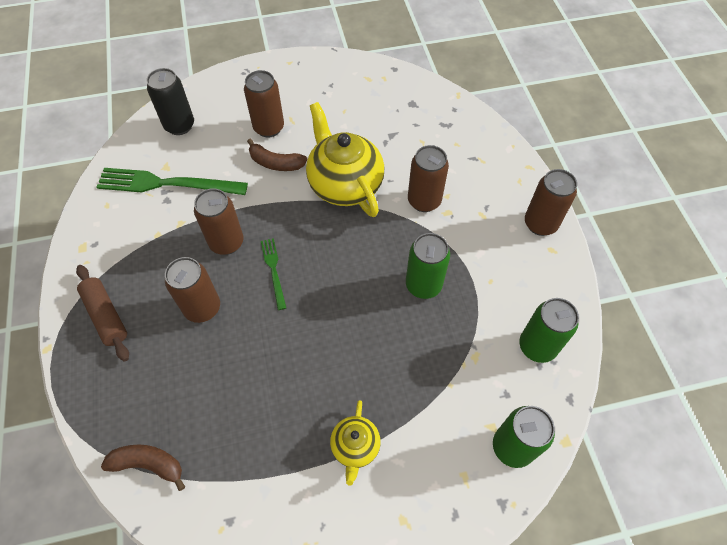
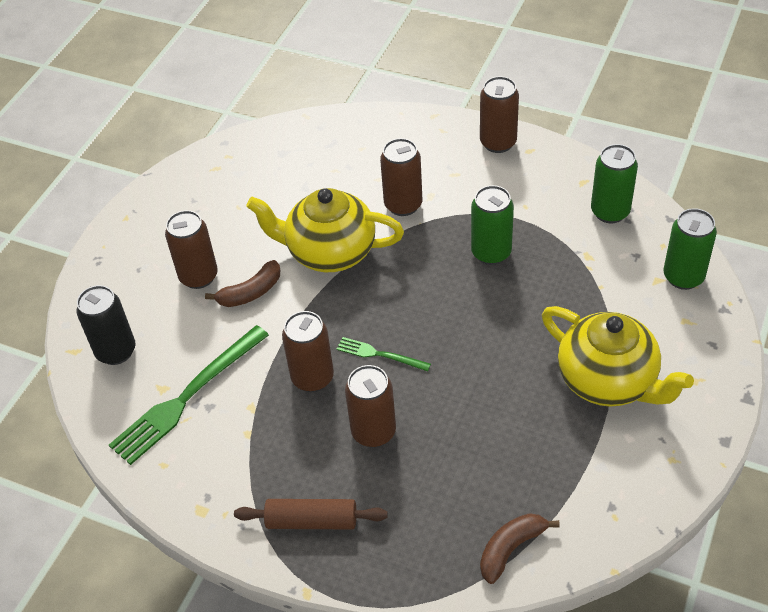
camera: 50 degrees left, 10 degrees down
yellow teapot [330,400,381,486] -> yellow teapot [542,306,694,406], size x1.94

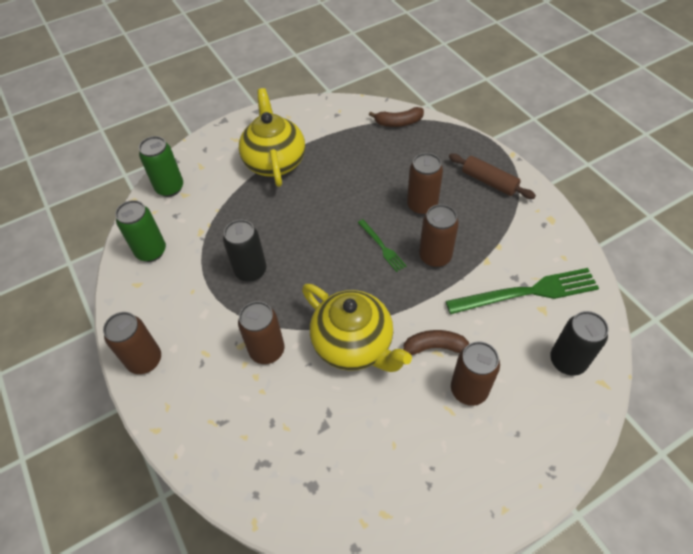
camera: 145 degrees left, 5 degrees up
green can [471,185,514,265] -> black can [223,220,267,282]

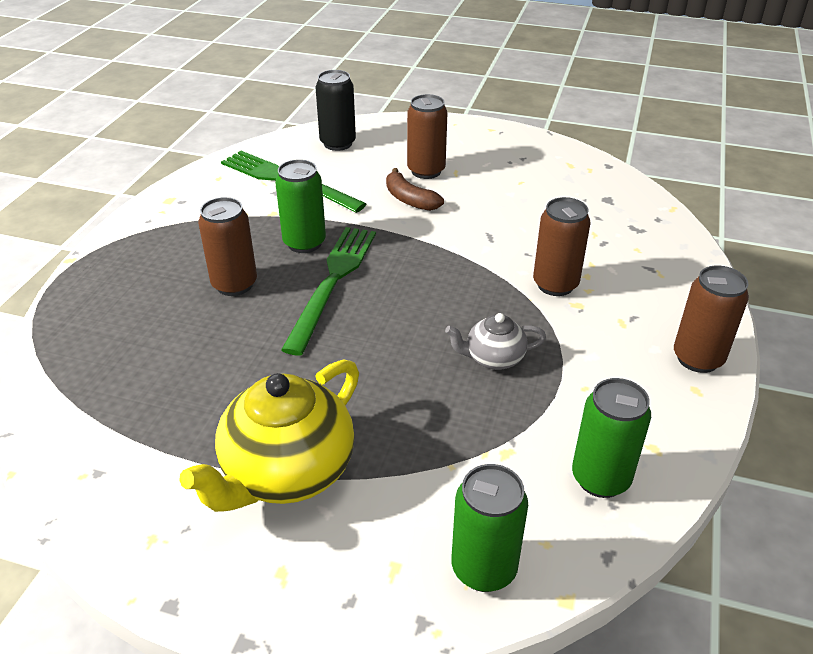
camera: 135 degrees left, 15 degrees down
black can [223,220,267,282] -> grey teapot [445,313,546,370]
yellow teapot [302,284,412,372] -> none
green fork [358,219,407,272] -> green fork [281,227,376,356], size x1.98
brown banana [369,107,424,127] -> none
brown can [419,204,459,268] -> green can [275,159,326,253]
brown rolling pin [449,153,536,199] -> none

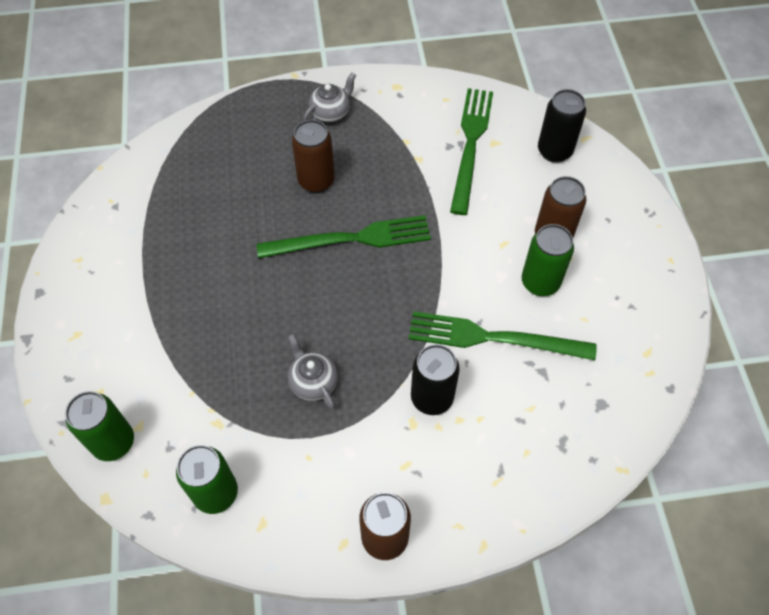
camera: 65 degrees right, 20 degrees up
yellow teapot [179,359,359,512] -> none
green can [275,159,326,253] -> green can moved to [522,224,574,296]
brown banana [386,168,444,211] -> none
brown can [533,197,590,296] -> black can [411,344,460,415]
none -> grey teapot [303,72,356,123]
none -> green fork [409,311,597,360]

